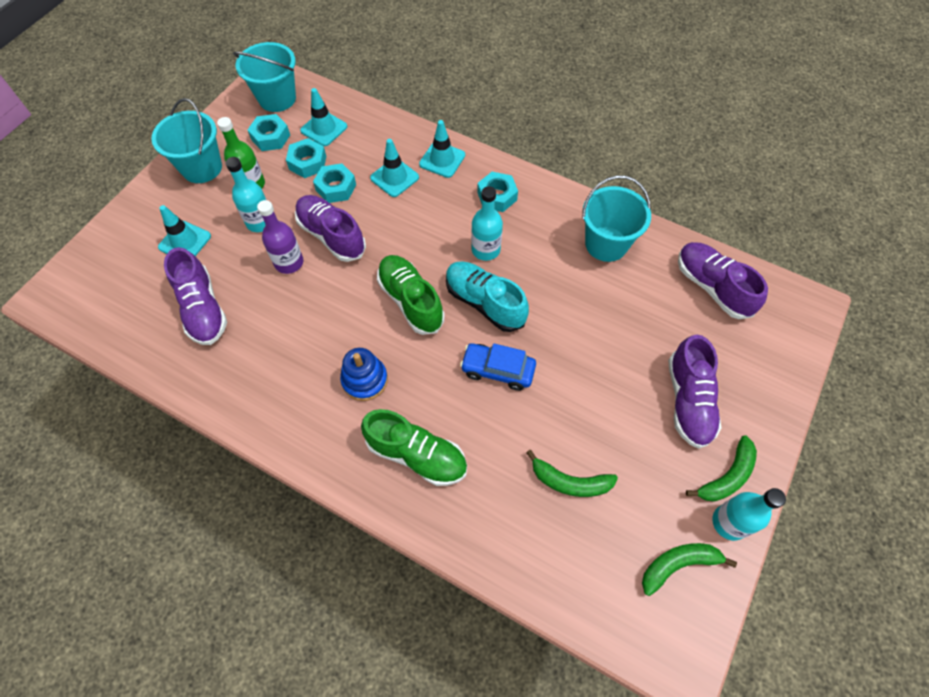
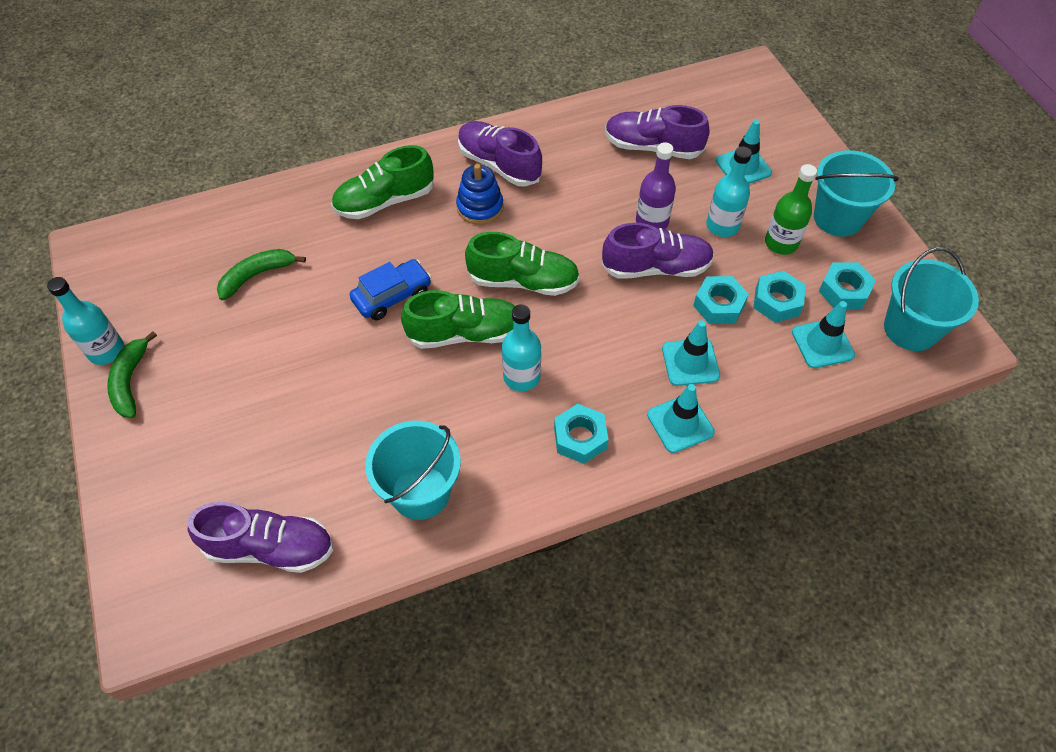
camera: 130 degrees right, 5 degrees down
turquoise shoe [446,261,529,332] -> green shoe [401,290,515,349]
green banana [642,543,737,596] -> none
purple shoe [668,335,721,449] -> purple shoe moved to [458,121,542,187]

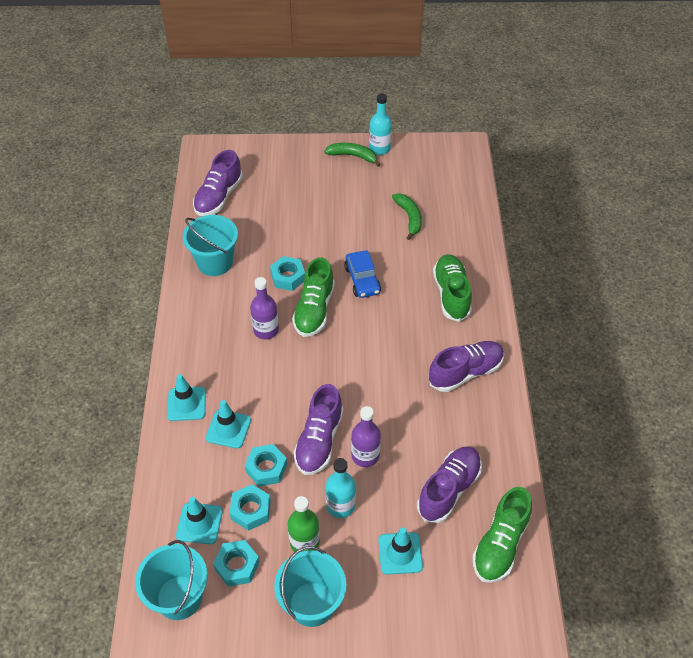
camera: 110 degrees right, 5 degrees down
blue stacking toy [456,164,504,225] -> none
green shoe [465,232,580,296] -> green shoe moved to [472,487,532,583]
turquoise bottle [502,304,541,391] -> purple bottle [250,277,279,339]
turquoise nut [554,404,608,464] -> turquoise nut moved to [270,256,305,291]

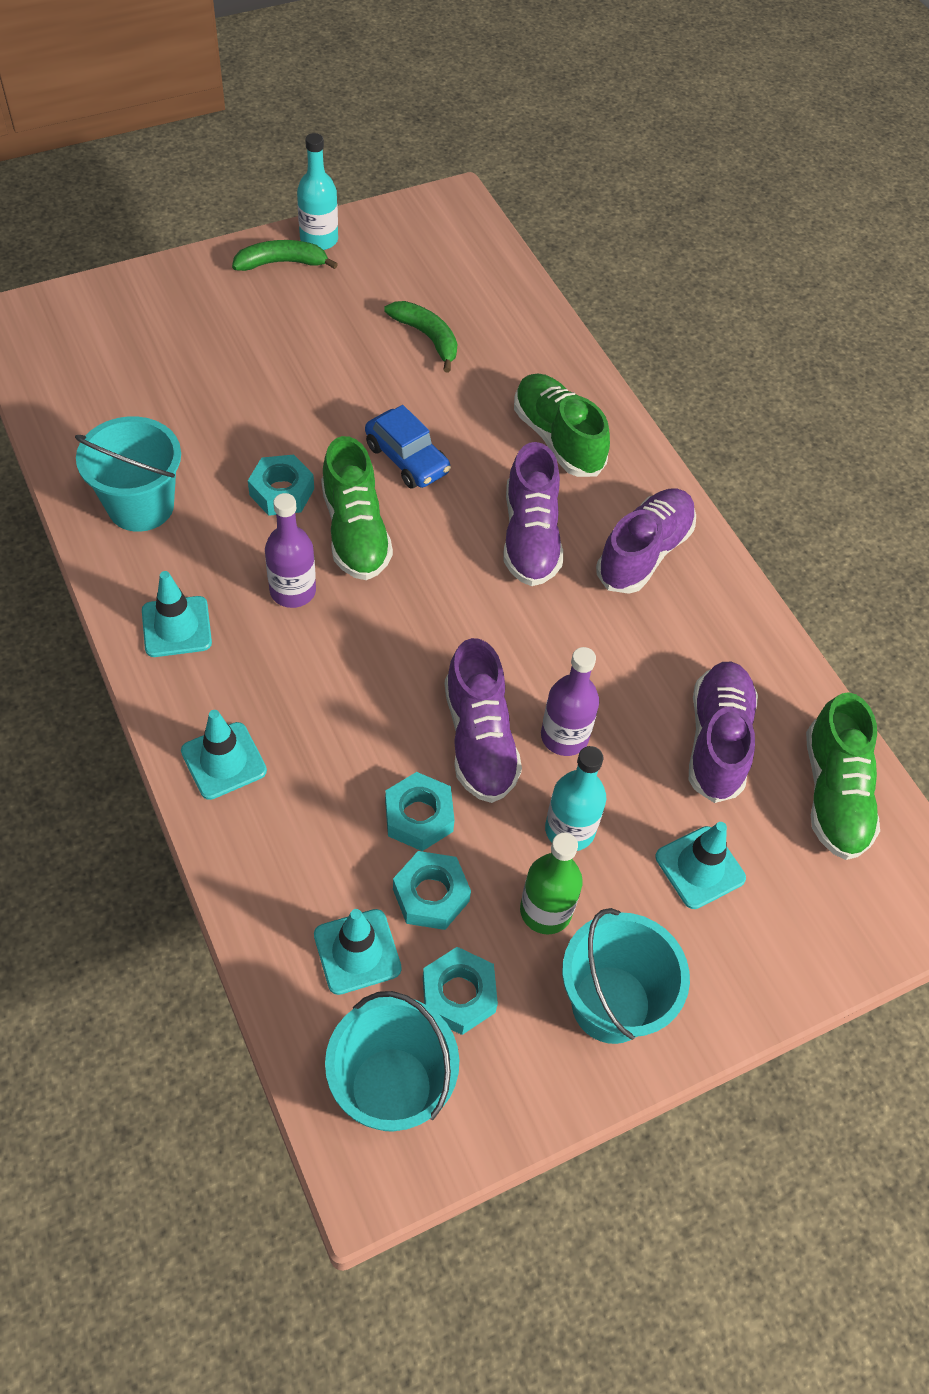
camera: 30 degrees left, 5 degrees up
purple shoe [193,150,243,216] -> purple shoe moved to [504,442,563,586]
turquoise traffic cone [206,400,251,449] -> turquoise traffic cone moved to [142,571,212,657]

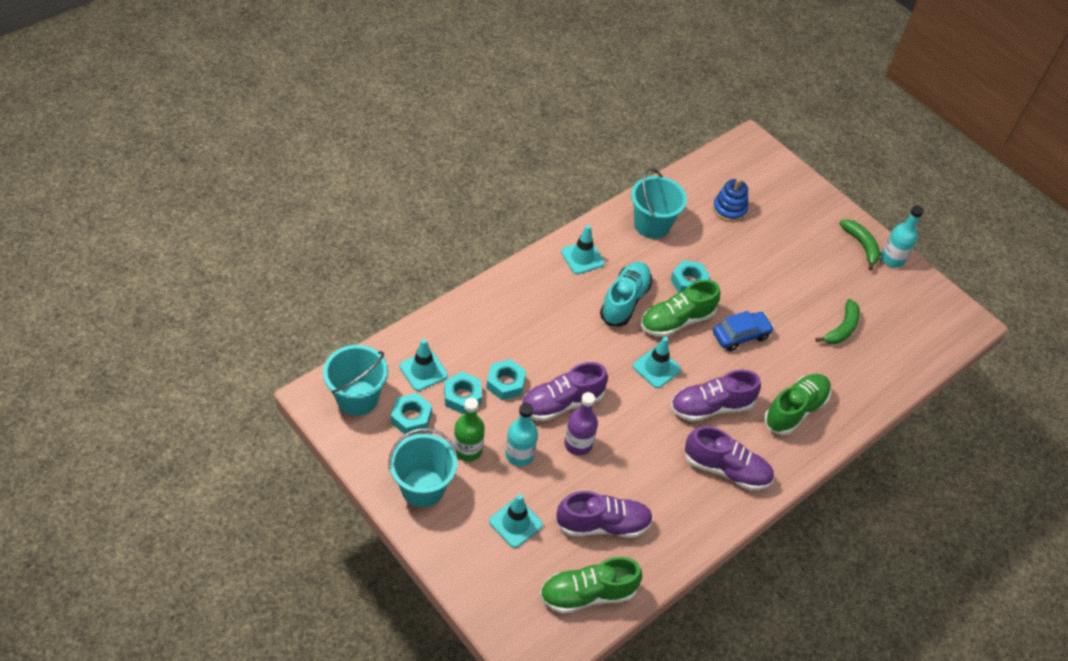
camera: 75 degrees right, 5 degrees down
turquoise traffic cone [181,710,267,800] -> turquoise traffic cone moved to [633,337,681,388]
purple bottle [265,493,316,608] -> turquoise shoe [600,262,652,326]
blue car [365,405,451,489] -> blue car turned 150 degrees counterclockwise [713,311,774,351]
none -> blue stacking toy [713,179,748,222]

